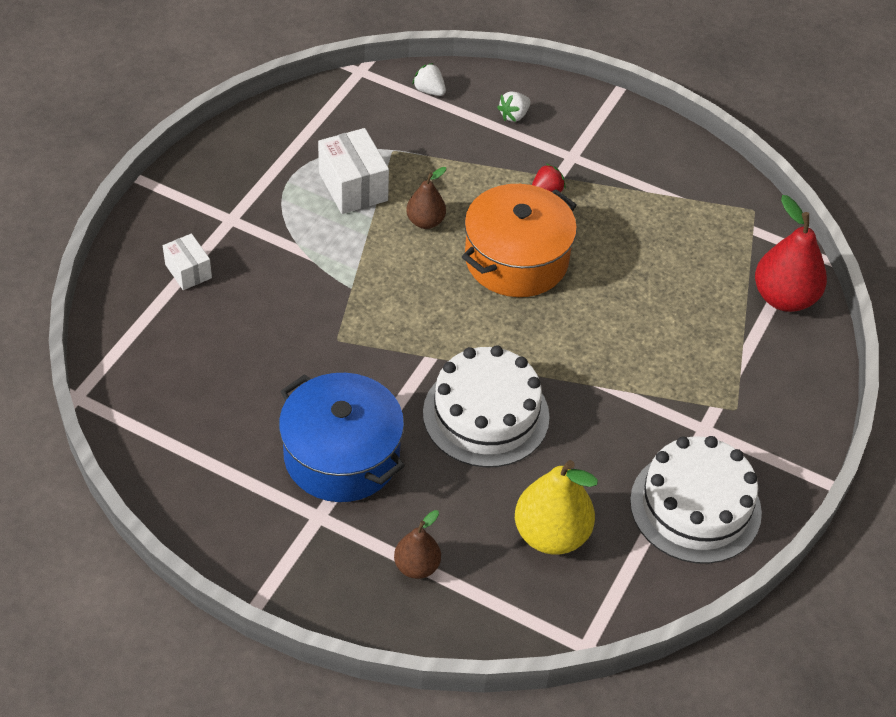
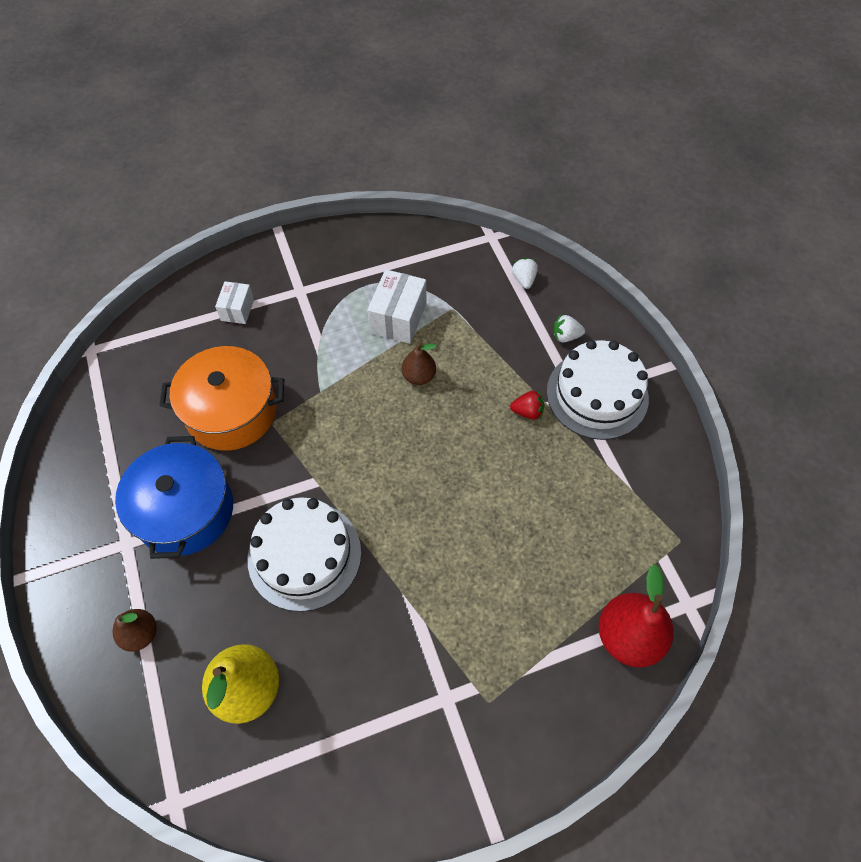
camera: 45 degrees right, 10 degrees up
orange pot [462,184,577,297] -> orange pot moved to [159,346,284,451]
white cake [630,436,762,564] -> white cake moved to [547,340,649,440]

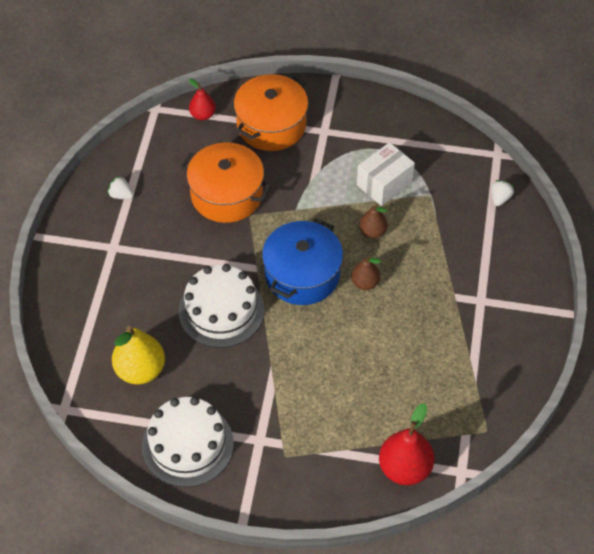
camera: 30 degrees right, 5 degrees down
brown pear [112,609,157,652] -> brown pear moved to [351,256,381,290]
blue pot [115,436,233,559] -> blue pot moved to [262,218,343,305]
white box [215,281,254,324] -> orange pot [234,74,308,151]
red strawberry [510,391,544,420] -> none
white cake [547,340,649,440] -> white cake moved to [142,397,234,487]
white strawberry [553,315,585,343] -> white strawberry moved to [107,175,134,199]
none -> red pear [189,78,216,120]

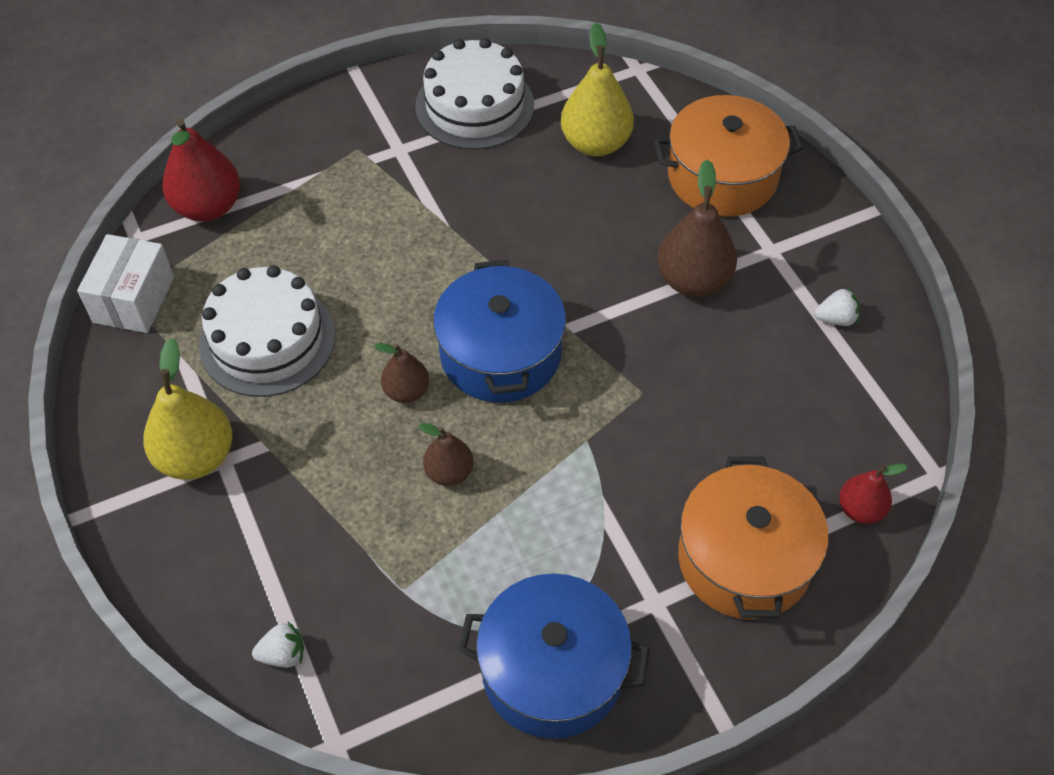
camera: 145 degrees right, 0 degrees up
white cake [178,264,264,348] -> white cake moved to [199,265,335,397]
orange pot [180,143,272,223] -> orange pot moved to [654,95,803,217]
white box [357,142,415,206] -> white box moved to [77,234,174,333]
white strawberry [492,180,514,206] -> white strawberry turned 90 degrees counterclockwise [252,622,304,668]
none -> yellow pear [143,338,232,480]
none -> blue pot [458,574,650,739]
none -> brown pear [657,160,737,297]

